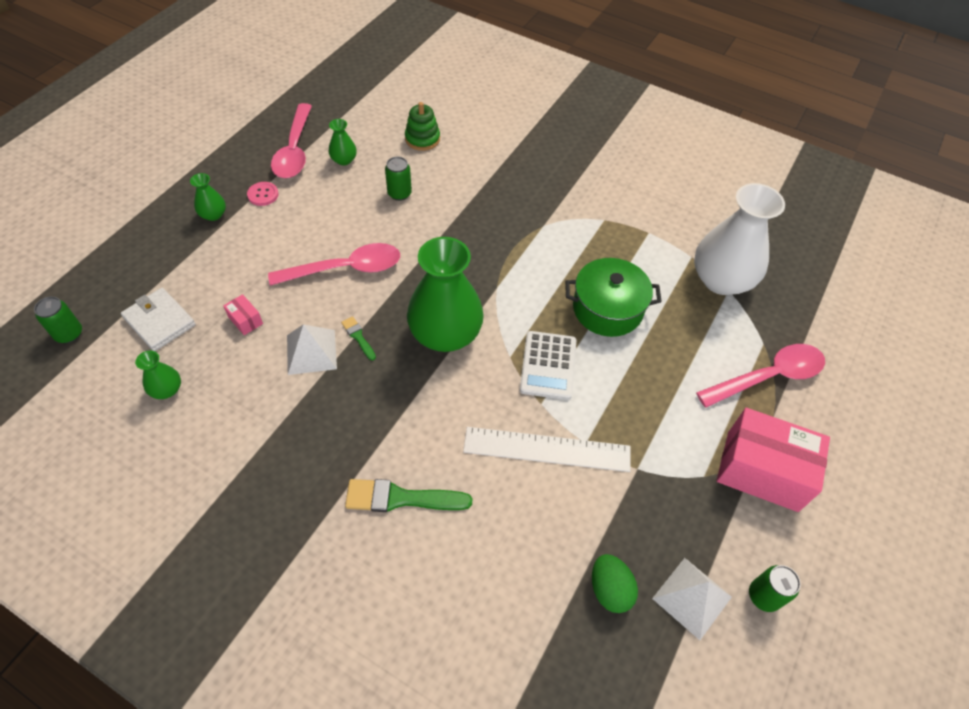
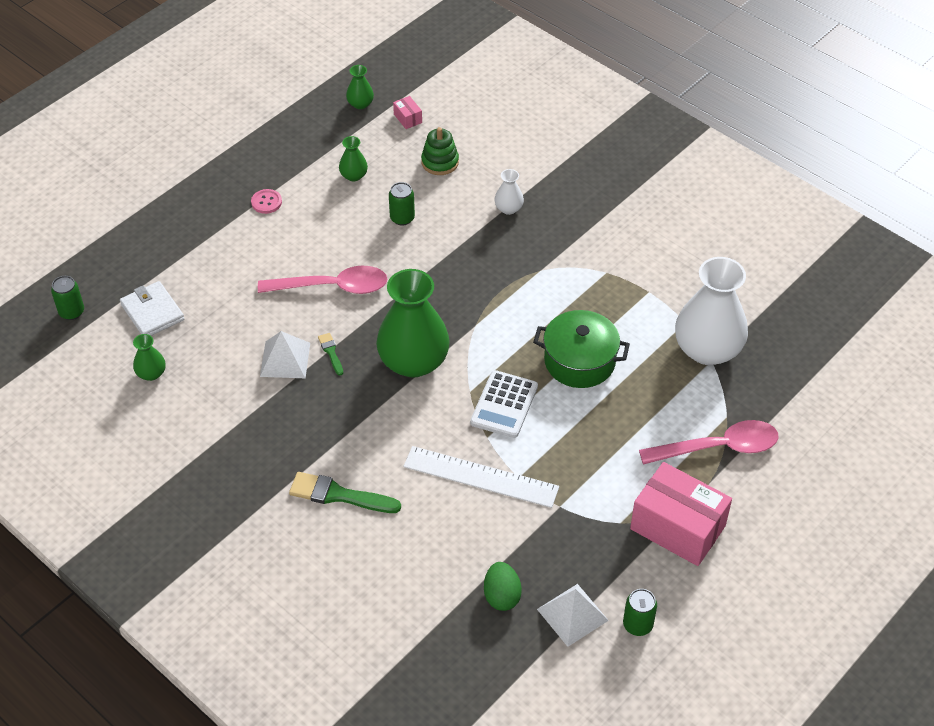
camera: 15 degrees right, 5 degrees down
green vase [190,173,226,221] -> green vase moved to [346,65,374,109]
pink box [223,294,263,335] -> pink box moved to [393,96,422,129]
pink spoon [271,103,312,178] -> none
none -> white vase [494,169,524,215]

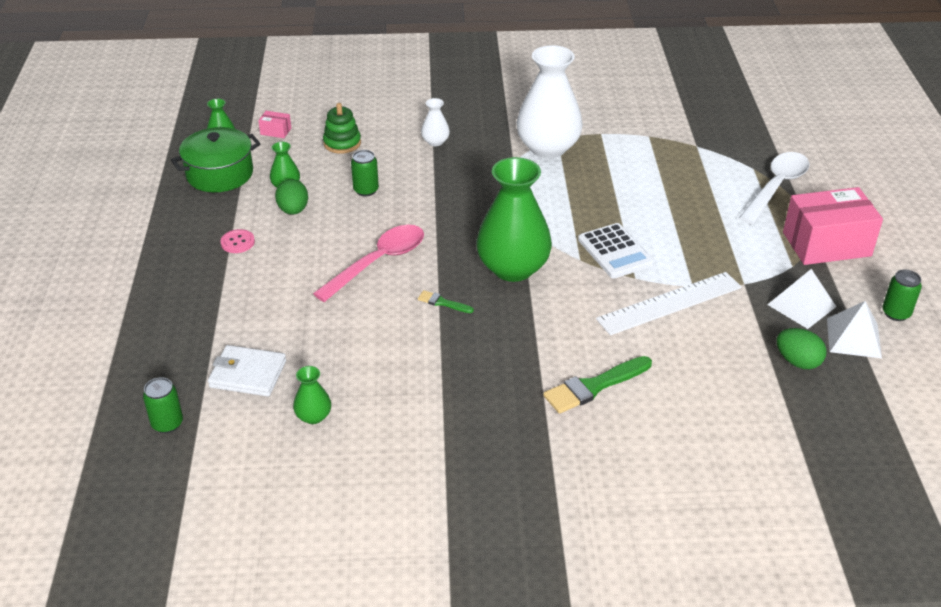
camera: 45 degrees left, 10 degrees down
white pyramid [260,331,310,378] -> white pyramid moved to [767,269,836,329]
green pot [533,310,630,388] -> green pot moved to [171,127,261,192]
pink spoon [639,420,779,465] -> white spoon [739,152,810,224]
white vase [675,257,748,365] -> white vase moved to [516,45,583,158]
none -> green egg [275,179,308,215]

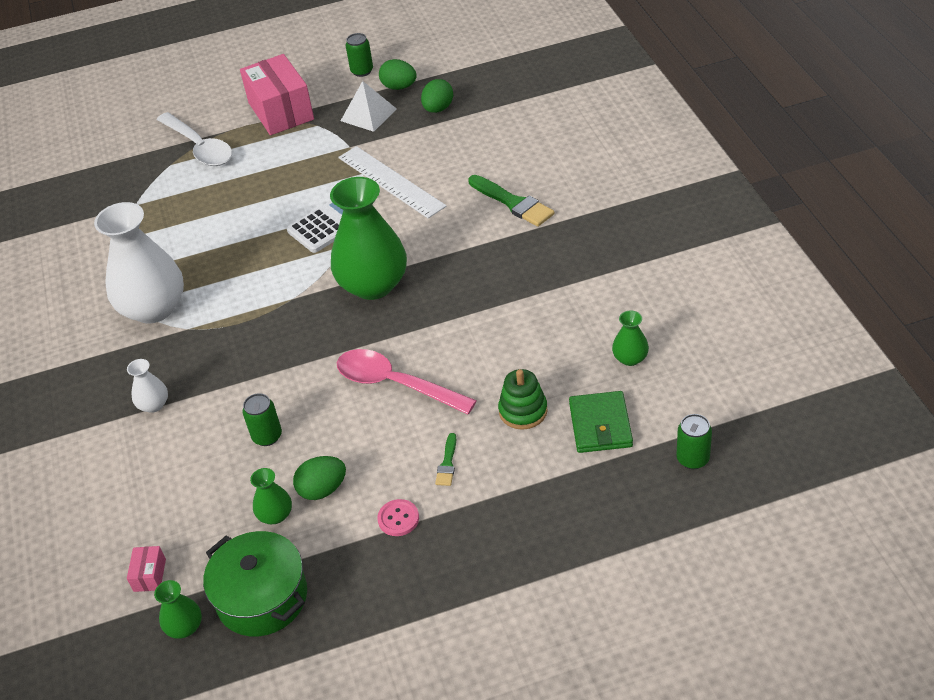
camera: 100 degrees left, 5 degrees up
white wallet [208,345,286,397] -> green wallet [569,391,633,453]
green stacking toy [323,103,361,154] -> green stacking toy moved to [498,369,548,430]
green brush [418,290,474,313] -> green brush moved to [435,433,456,486]
white spoon [739,152,810,224] -> white spoon turned 150 degrees counterclockwise [157,112,232,166]
white pyramid [827,301,882,358] -> green egg [379,59,417,90]

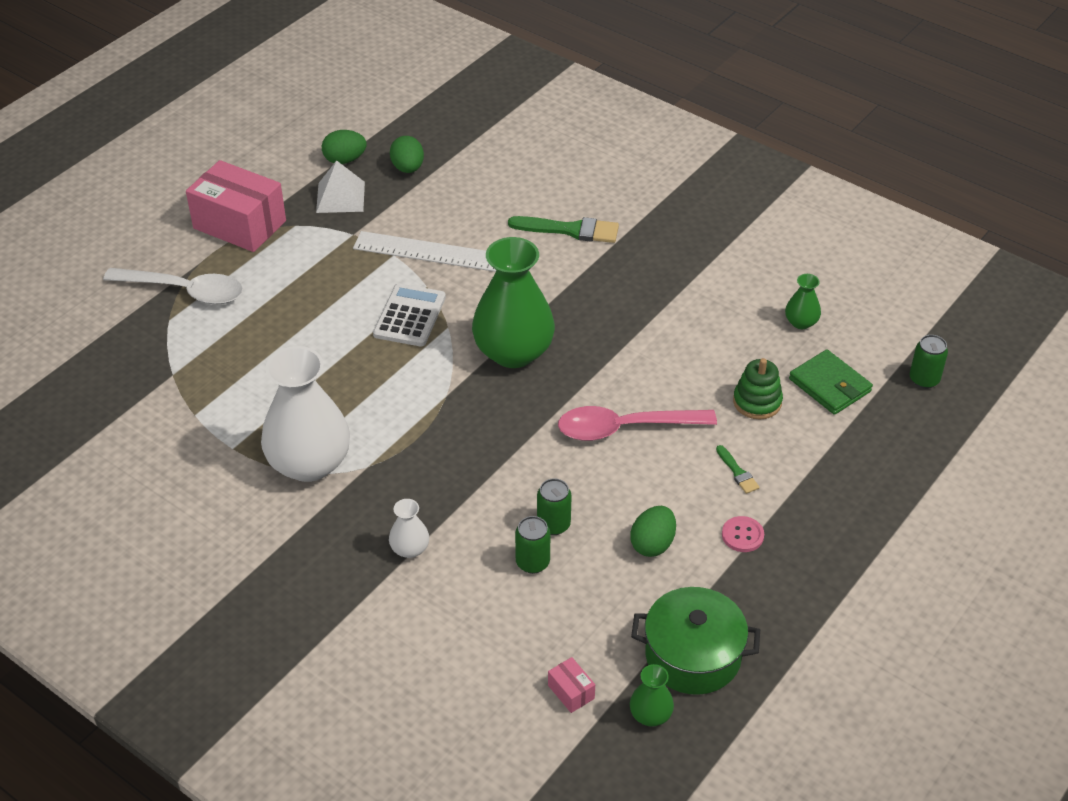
camera: 40 degrees left, 0 degrees up
green vase [250,468,292,524] -> none
green can [346,33,373,77] -> green can moved to [515,516,550,574]

